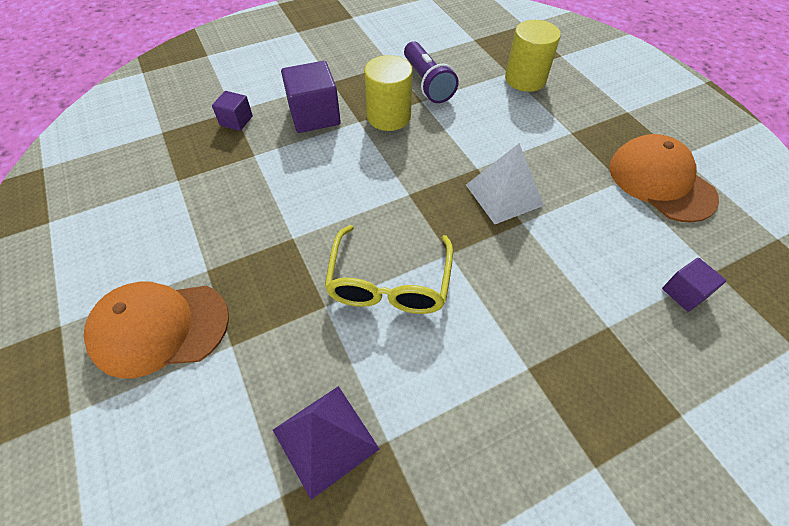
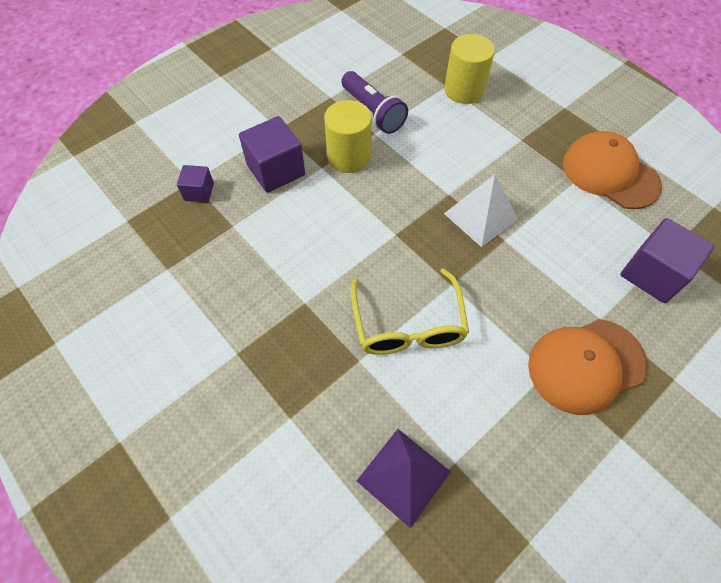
camera: 15 degrees left, 5 degrees up
orange cap [84,282,229,378] -> orange cap moved to [528,319,648,415]
purple cube [662,258,726,312] -> purple cube [620,218,714,303], size x1.80

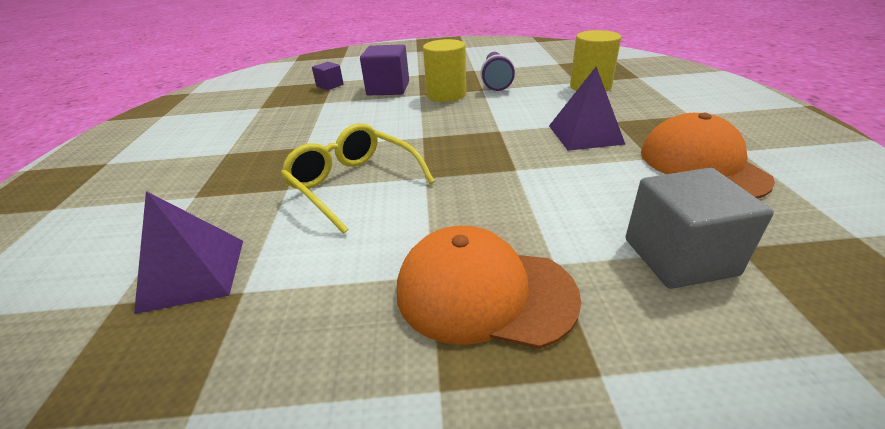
camera: 40 degrees right, 25 degrees down
yellow glasses [351,268,469,355] -> yellow glasses turned 105 degrees clockwise [281,123,435,234]
white pyramid [444,174,518,247] -> none
purple cube [620,218,714,303] -> grey cube [626,168,774,289]
none -> purple pyramid [549,67,626,151]

